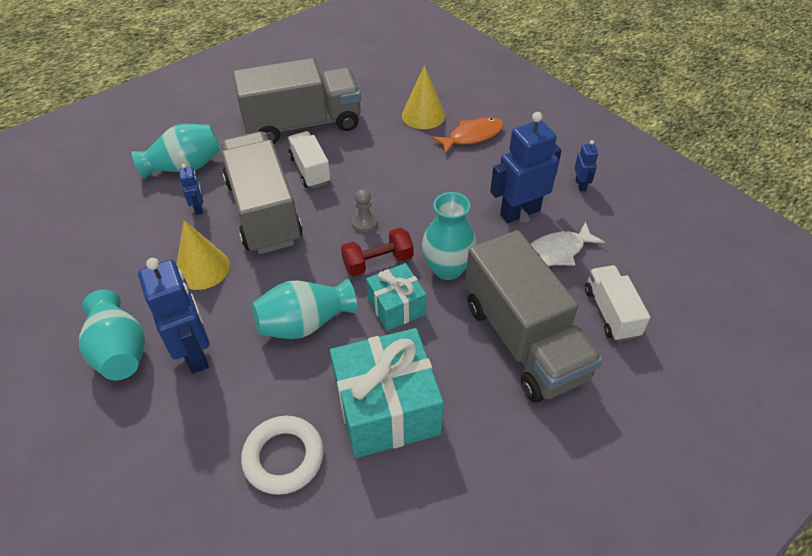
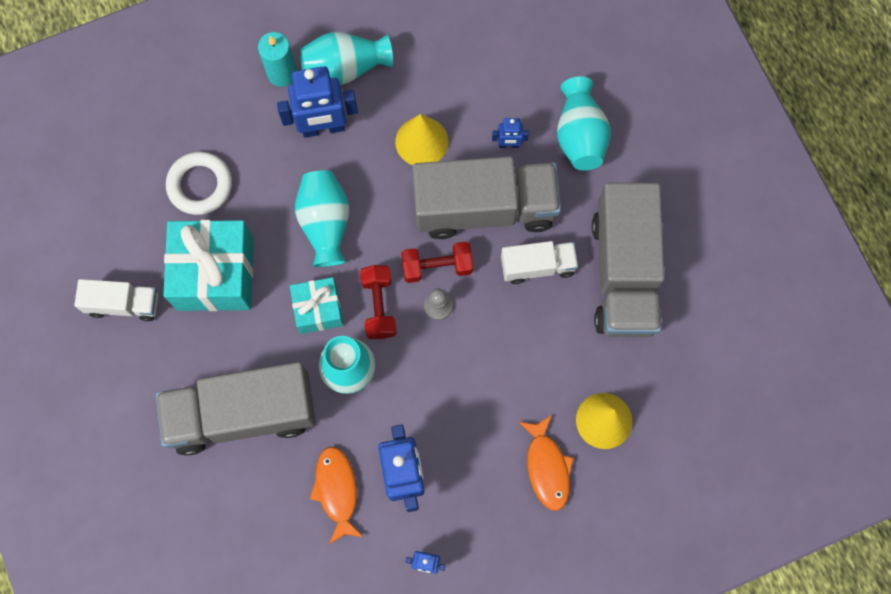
camera: 105 degrees right, 25 degrees up
white fish [531,222,605,266] -> orange fish [310,447,363,544]
white truck [585,265,650,341] -> white truck moved to [74,279,158,321]
none -> turquoise candle [258,32,297,87]
none -> red dumbbell [401,242,473,283]

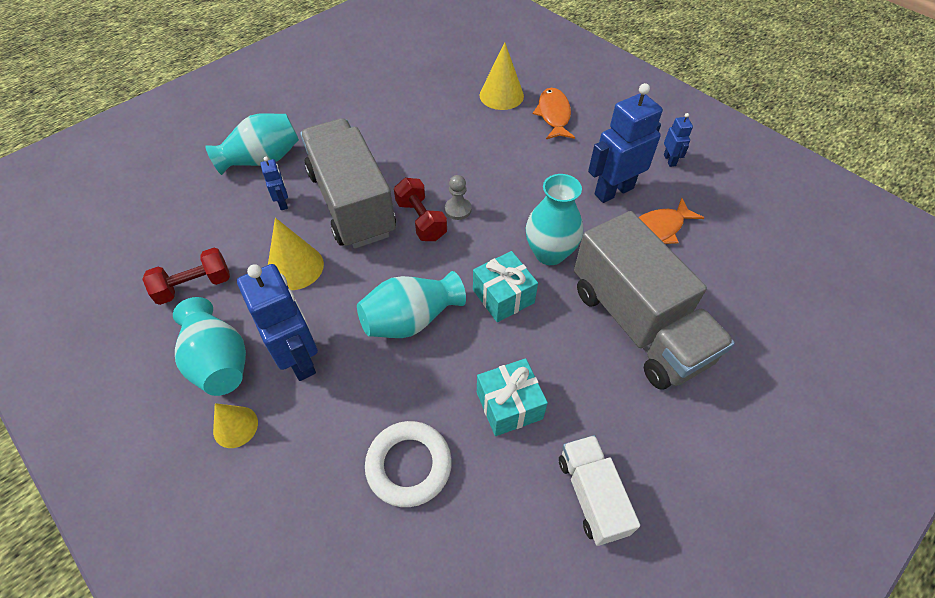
camera: 110 degrees left, 20 degrees down
turquoise gift [163,220,254,311] -> turquoise gift [477,358,548,436], size x0.57
turquoise candle [258,32,297,87] -> yellow cone [213,403,258,448]
red dumbbell [360,265,397,339] -> red dumbbell moved to [142,248,230,305]
white truck [501,241,578,284] -> none
orange fish [519,415,574,511] -> orange fish turned 60 degrees counterclockwise [533,88,575,139]
grey truck [592,183,665,337] -> none

